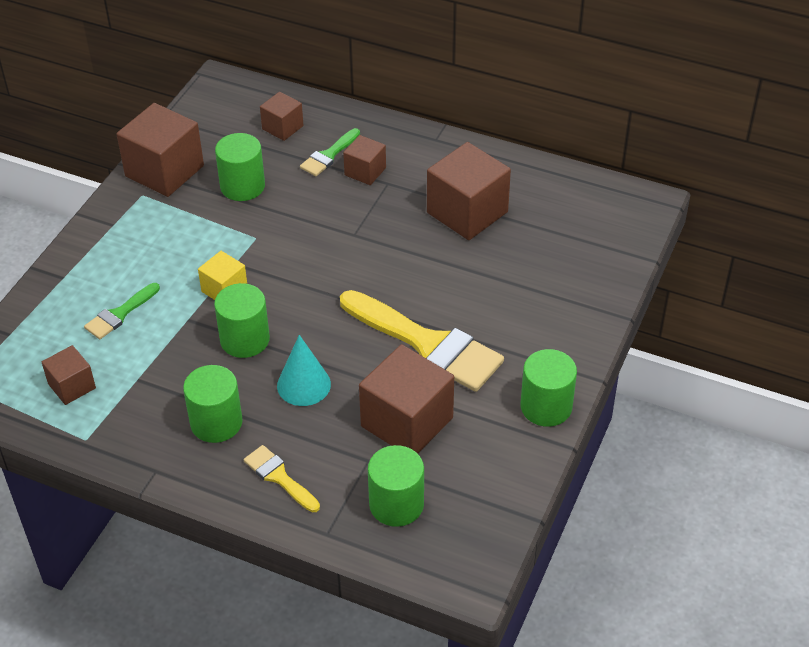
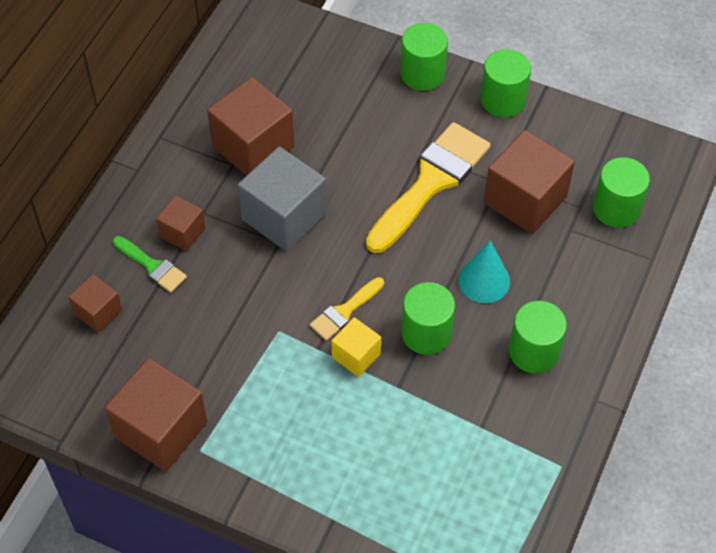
camera: 90 degrees left, 10 degrees up
brown cube [42,345,96,405] -> none
green brush [84,283,160,339] -> none
green cylinder [215,133,265,201] -> green cylinder moved to [401,23,448,91]
yellow brush [244,445,320,512] -> yellow brush moved to [310,277,384,341]
none -> grey cube [238,146,327,252]

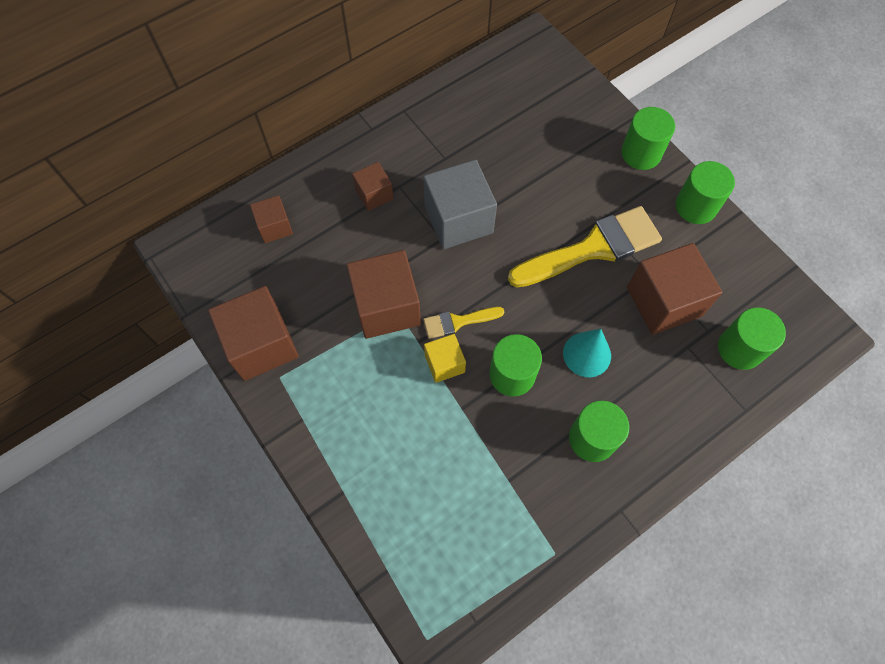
camera: 30 degrees right, 10 degrees up
green brush [113,236,187,293] -> none
brown cube [207,77,295,176] -> brown cube moved to [346,250,421,339]

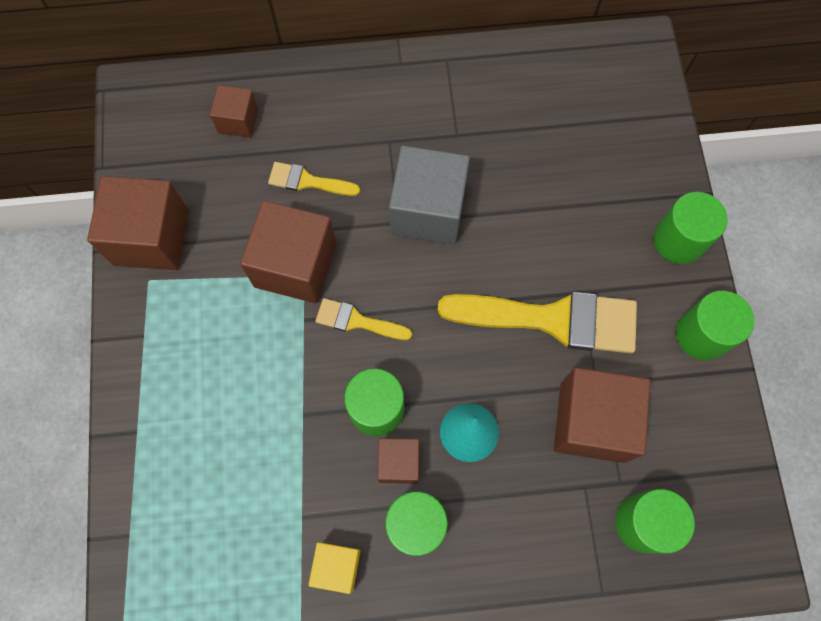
camera: 30 degrees right, 5 degrees up
brown cube [352,162,394,211] -> brown cube moved to [377,438,419,484]
yellow cube [424,334,466,383] -> yellow cube moved to [308,542,361,594]
none -> yellow brush [268,162,360,196]

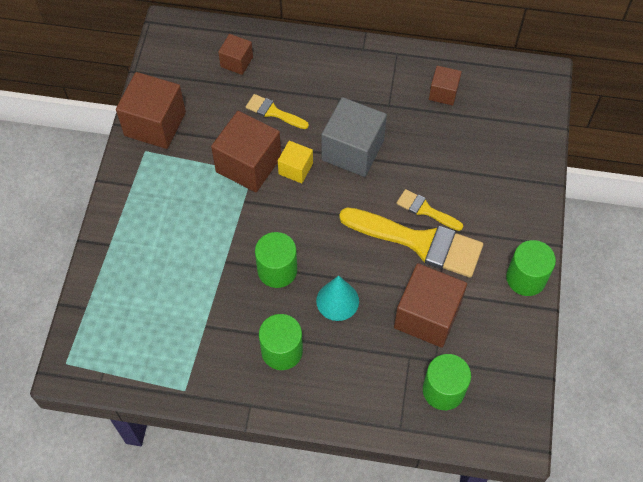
camera: 15 degrees right, 10 degrees down
yellow cube [308,542,361,594] -> yellow cube moved to [278,141,313,183]
yellow brush [315,298,412,340] -> yellow brush moved to [396,189,463,231]
brown cube [377,438,419,484] -> brown cube moved to [429,66,462,106]
green cylinder [654,192,727,264] -> none

